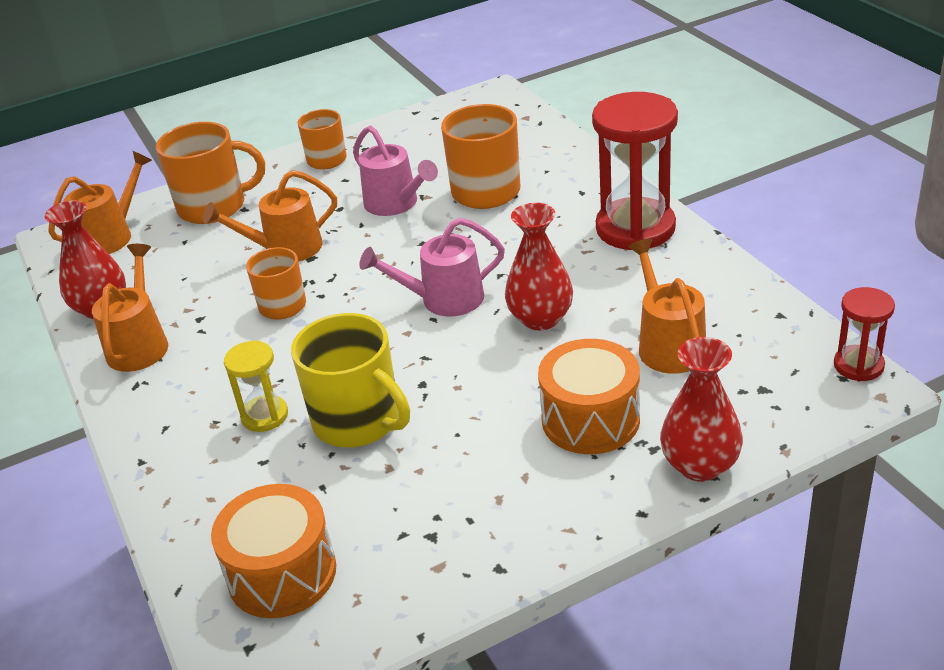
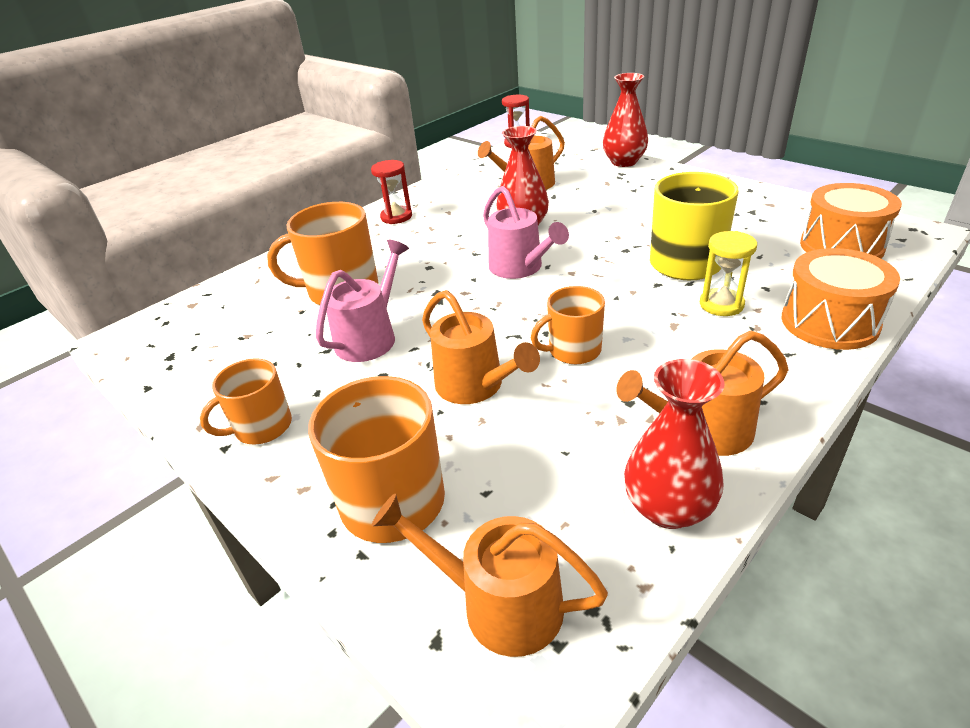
camera: 110 degrees left, 0 degrees up
orange drum [538,339,640,454] -> orange drum moved to [782,248,900,350]
red hourglass [592,92,678,250] -> red hourglass [371,160,412,224], size x0.51

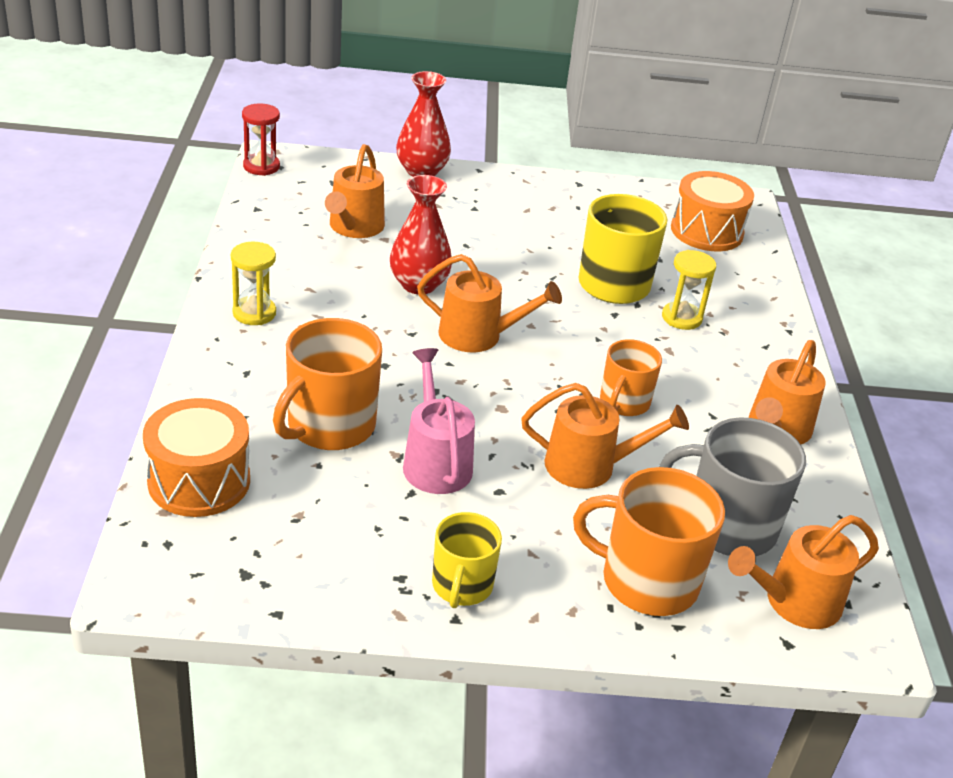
camera: 50 degrees left, 0 degrees up
orange mug [200,358,292,444] -> yellow mug [432,512,502,608]
red hourglass [371,160,412,224] -> yellow hourglass [231,242,276,325]
pink watering can [483,186,569,279] -> orange watering can [417,254,562,352]
red vase [624,359,725,529] -> none
orange drum [782,248,900,350] -> orange drum moved to [143,398,250,517]
none -> grey mug [659,417,806,556]

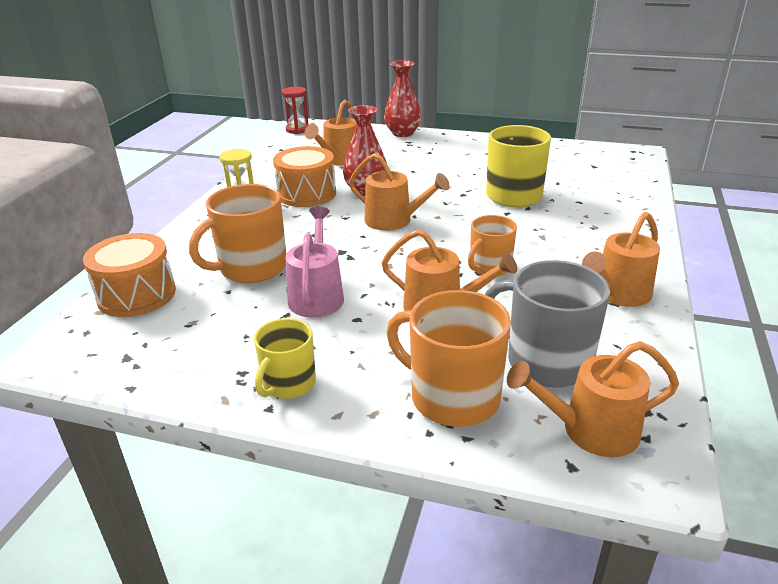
camera: 20 degrees right, 5 degrees down
yellow hourglass [662,250,716,330] -> none
orange drum [671,171,754,251] -> orange drum moved to [273,146,336,207]

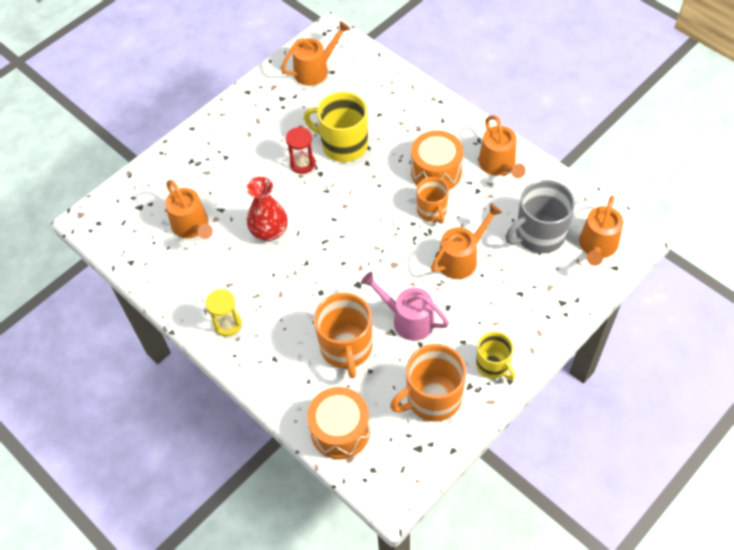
camera: 60 degrees left, 25 degrees up
orange drum [273,146,336,207] -> orange drum moved to [411,131,463,190]
red hourglass [282,87,309,134] -> red hourglass moved to [286,127,315,174]
orange watering can [349,153,450,231] -> orange watering can moved to [281,21,350,86]
red vase [384,60,422,137] -> none
orange mug [387,290,511,427] -> orange mug moved to [390,344,466,421]

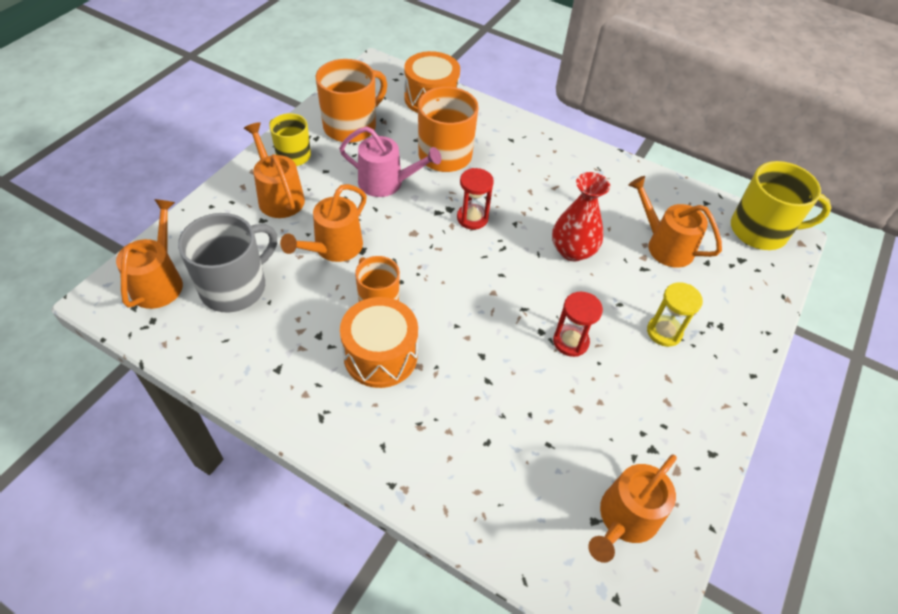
camera: 160 degrees right, 5 degrees down
yellow hourglass [206,289,242,337] -> yellow hourglass moved to [647,282,703,347]
yellow mug [304,92,368,162] -> yellow mug moved to [731,161,832,250]
orange watering can [478,115,526,178] -> orange watering can moved to [244,122,305,218]
none -> red hourglass [457,168,494,230]

